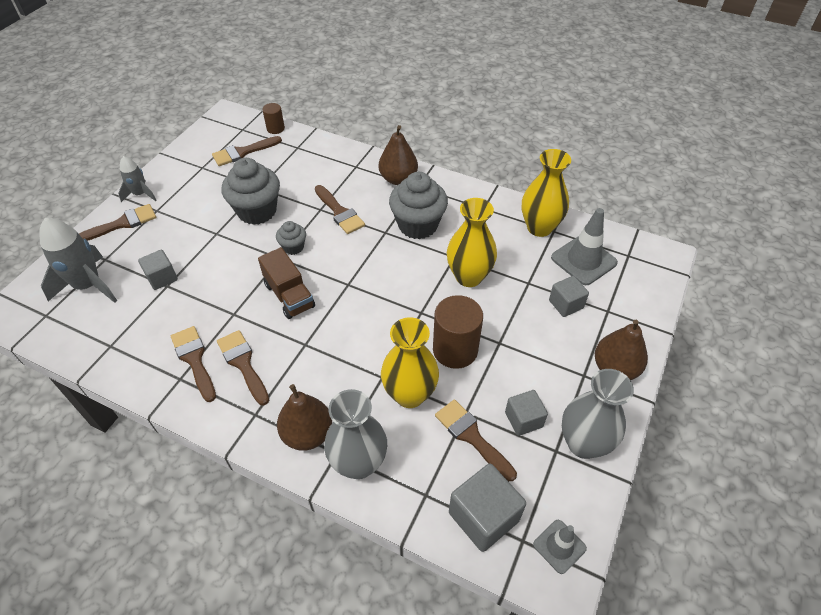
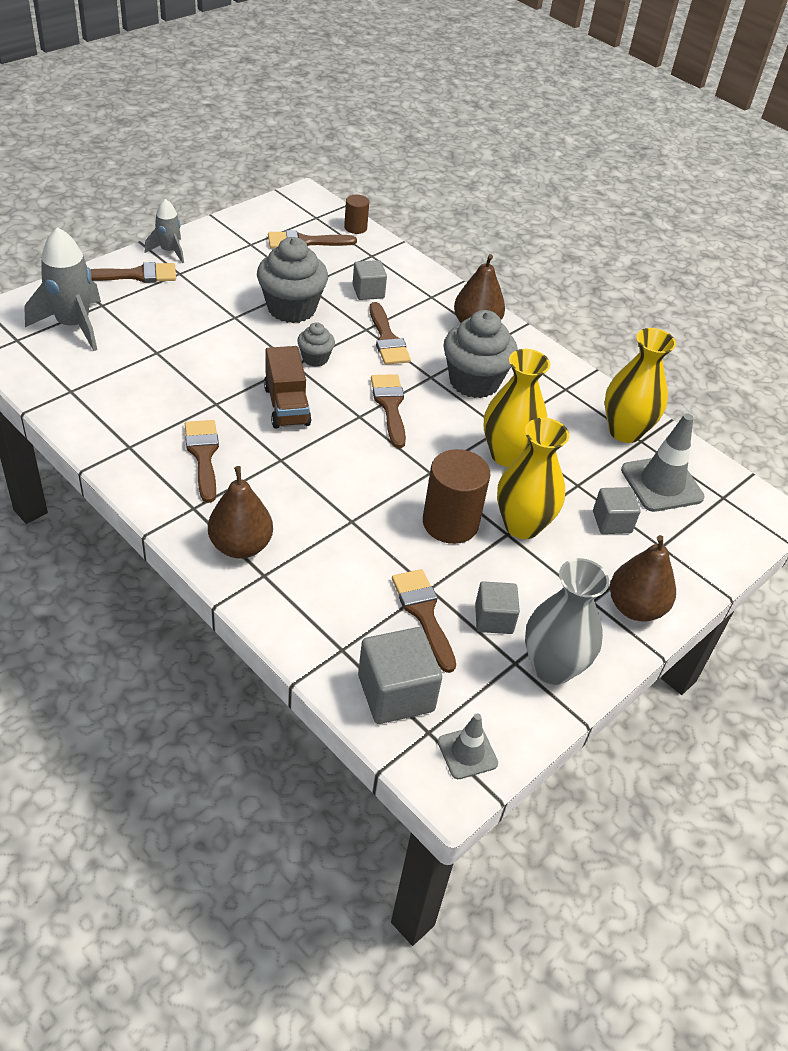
camera: 15 degrees right, 5 degrees down
grey cube [138,249,178,290] -> grey cube moved to [353,260,387,300]
brown brush [171,326,216,402] -> brown brush moved to [371,374,406,448]
grey vase [324,389,387,479] -> none
yellow vase [381,317,439,408] -> yellow vase moved to [497,418,569,539]

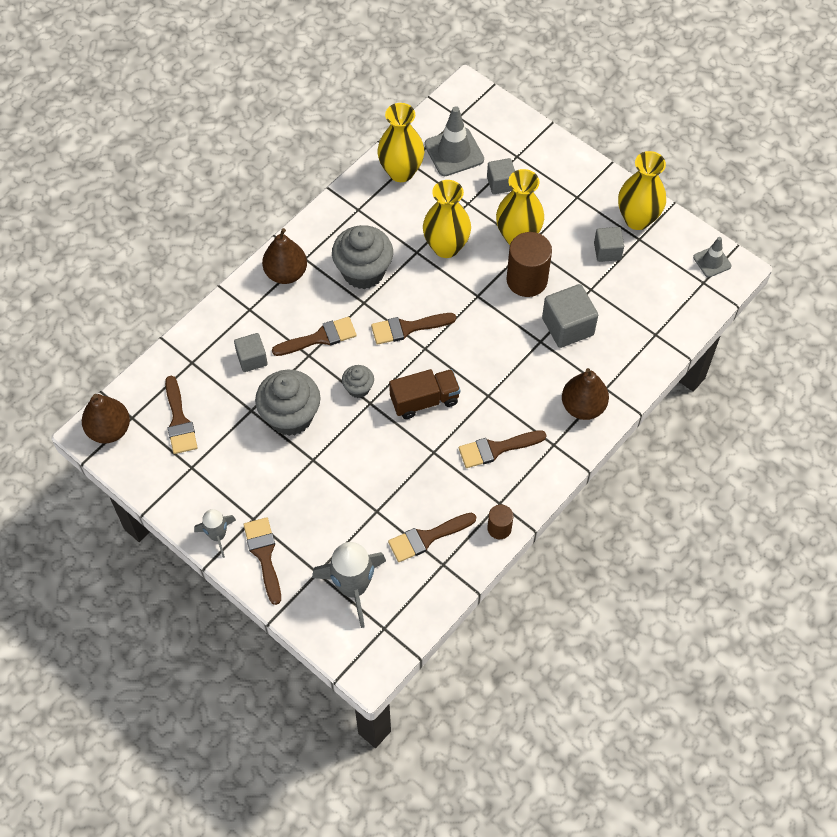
camera: 90 degrees left, 15 degrees up
brown cylinder [344,195,369,234] -> brown cylinder moved to [487,505,514,539]
grey cube [358,627,442,724] -> grey cube moved to [542,284,598,348]
brown brush [392,569,456,673] -> brown brush moved to [388,513,476,562]
grey vase [525,558,609,685] -> yellow vase [618,151,666,230]
brown pear [610,535,676,621] -> brown pear moved to [82,394,130,443]

